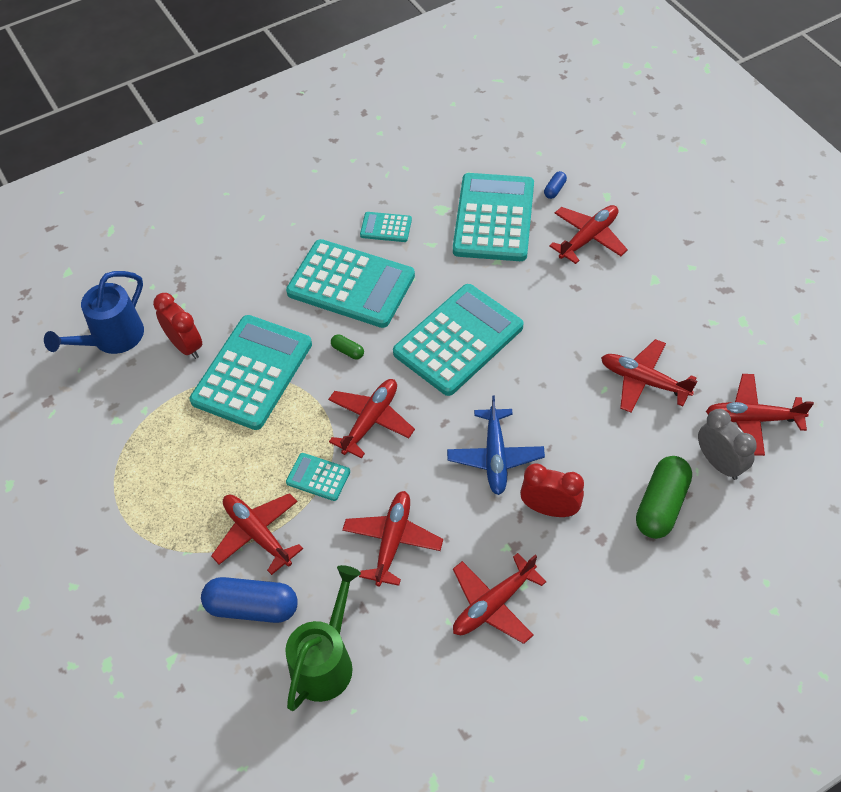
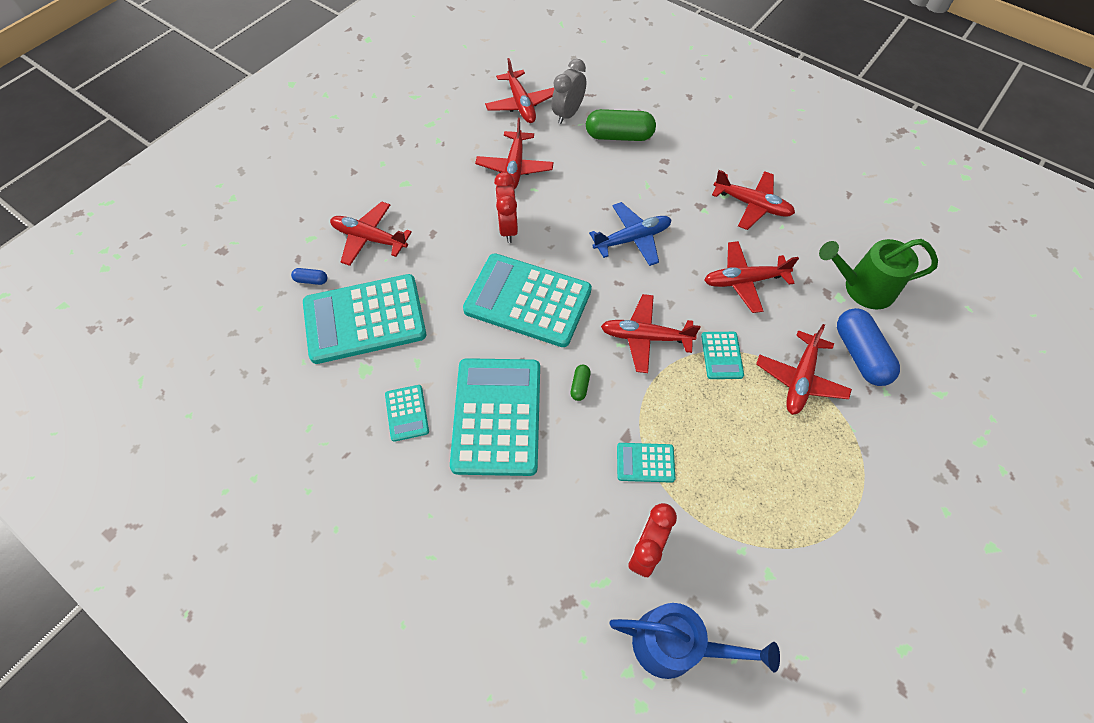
camera: 115 degrees left, 5 degrees up
turquoise calculator [190,315,312,430] -> turquoise calculator [617,443,675,483], size x0.45
red clock [520,464,584,517] -> red clock moved to [494,172,518,243]

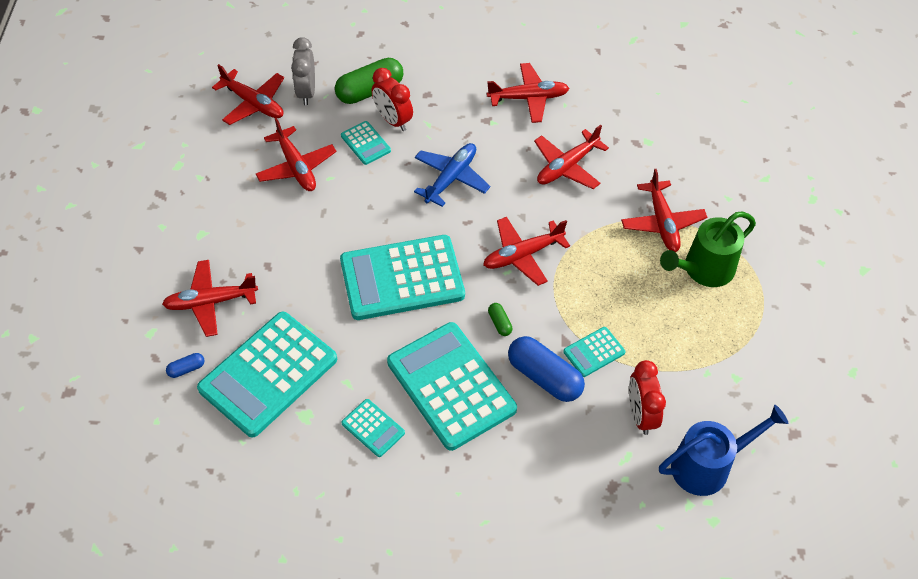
camera: 35 degrees left, 5 degrees down
red clock [494,172,518,243] -> red clock moved to [371,68,413,131]
turquoise calculator [701,332,744,379] -> turquoise calculator moved to [341,121,391,165]
green watering can [819,239,938,309] -> green watering can moved to [660,212,756,287]
blue capsule [837,308,900,386] -> blue capsule moved to [508,336,585,402]

